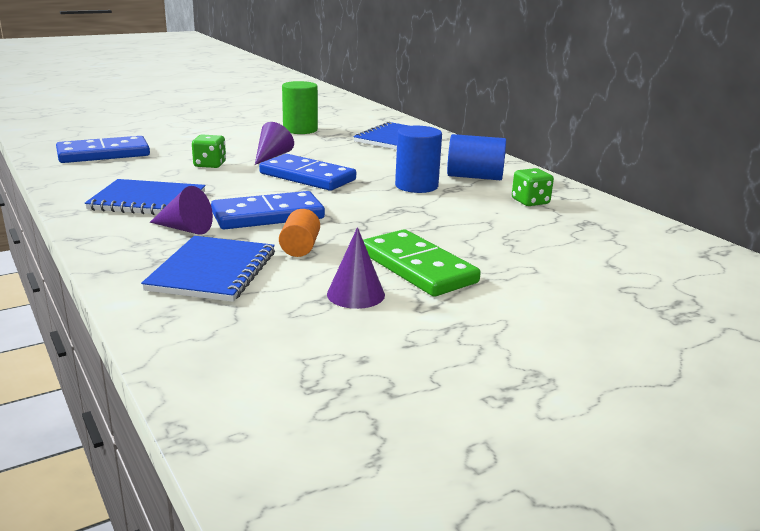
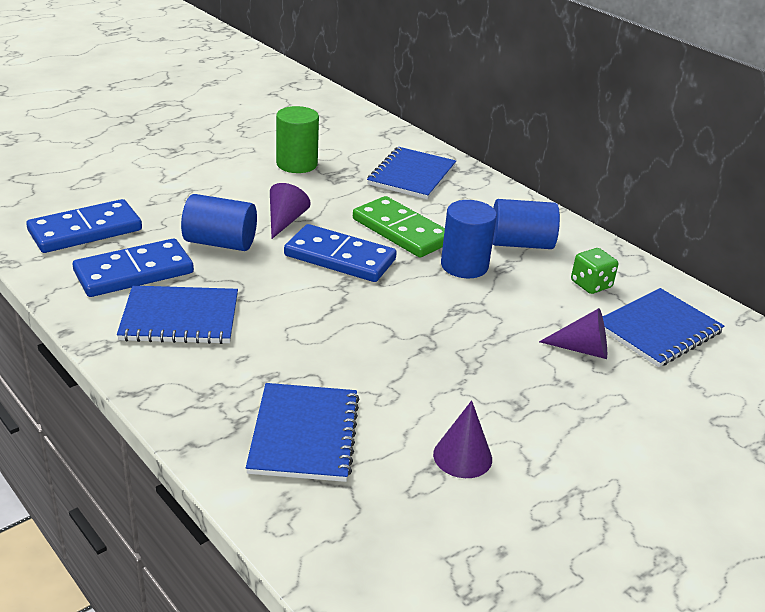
camera: 10 degrees left, 10 degrees up
purple cone [150,186,213,235] -> purple cone moved to [539,308,607,359]
green dice [192,135,226,168] -> blue cylinder [181,194,257,251]
blue domino [211,191,325,229] -> blue domino moved to [72,239,194,297]
orange cylinder [279,209,320,257] -> none
green domino [363,229,481,296] -> green domino moved to [353,196,445,258]
none -> blue notebook [603,288,724,367]

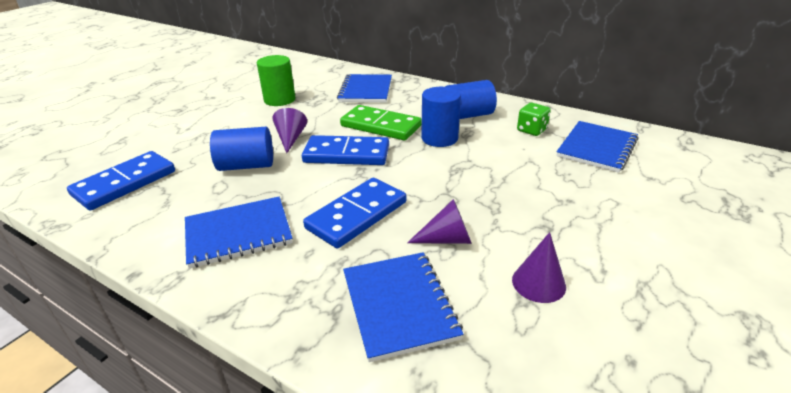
camera: 15 degrees left, 0 degrees up
blue domino [72,239,194,297] -> blue domino moved to [303,178,406,248]
purple cone [539,308,607,359] -> purple cone moved to [407,199,472,244]

